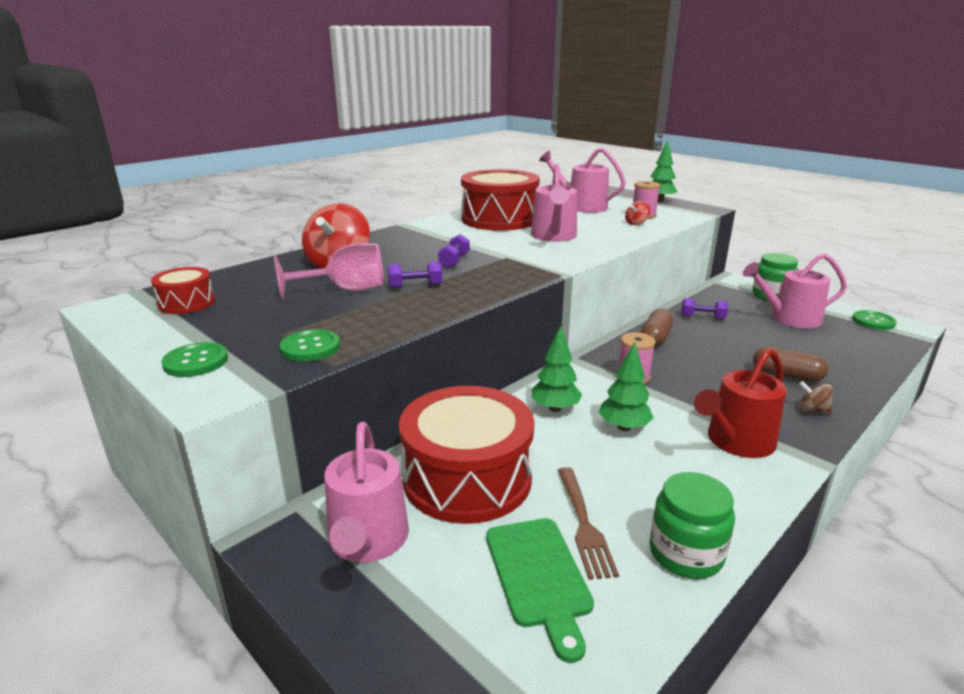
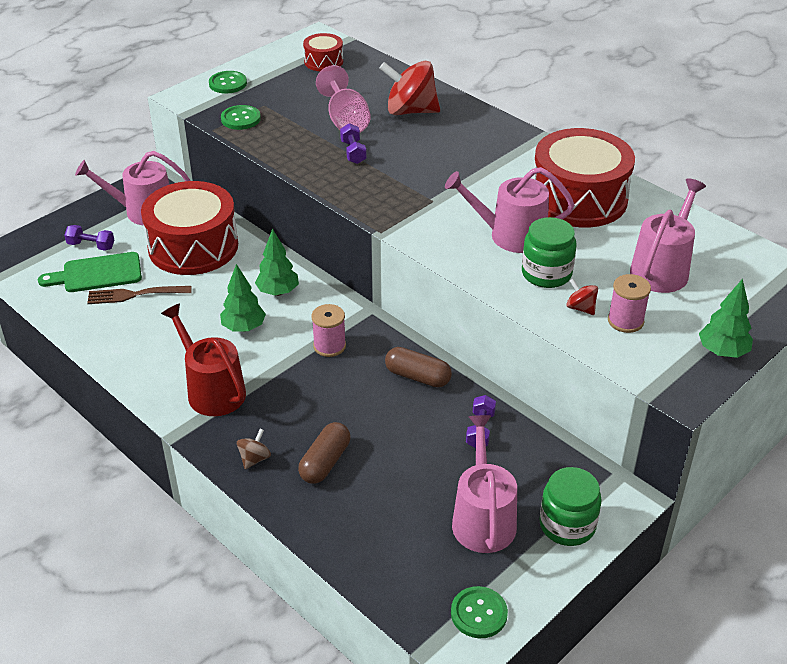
camera: 90 degrees right, 15 degrees up
purple dumbbell [438,234,470,268] -> purple dumbbell moved to [64,225,114,251]
green jar [650,472,735,579] -> green jar moved to [522,217,576,288]

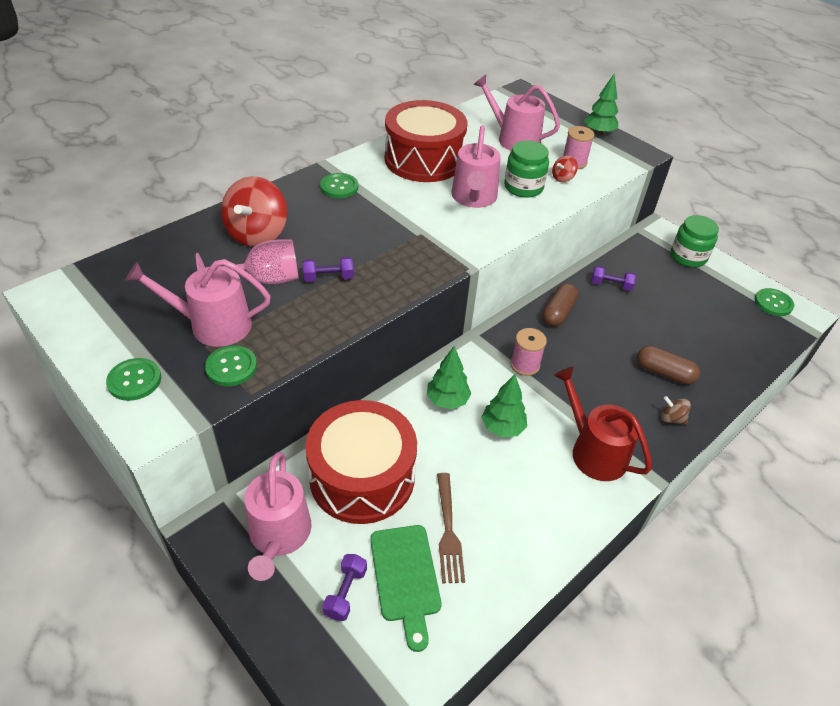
camera: 90 degrees left, 5 degrees up
red watering can [161,304,246,416] -> red watering can turned 90 degrees clockwise [554,367,652,481]
red drum [303,33,343,71] -> none
pink watering can [452,415,517,553] -> pink watering can moved to [125,259,271,347]
none -> green button [320,173,358,198]

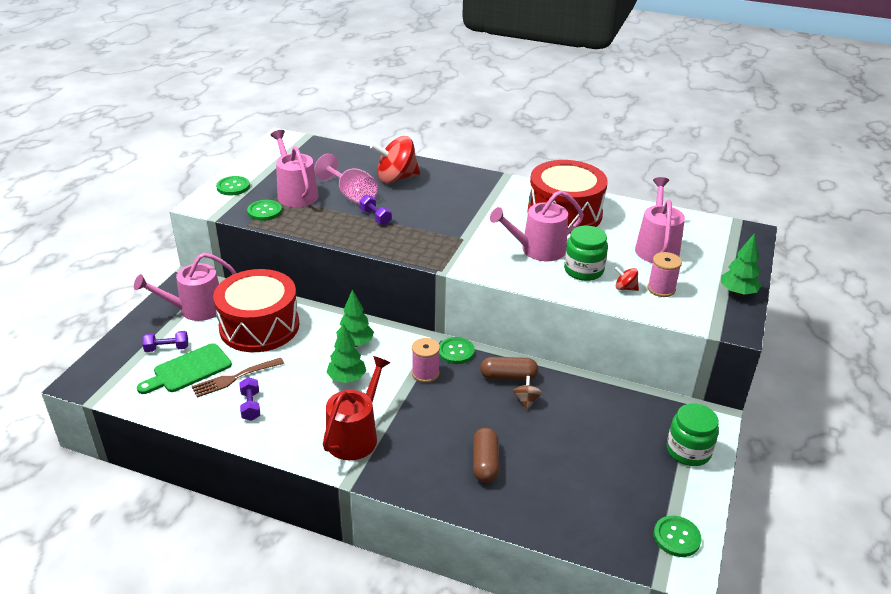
camera: 65 degrees right, 10 degrees down
green button [320,173,358,198] -> green button moved to [439,337,475,364]
purple dumbbell [591,266,636,291] -> purple dumbbell moved to [240,377,260,421]
brown spinning top [661,396,691,425] -> brown spinning top moved to [513,376,542,410]

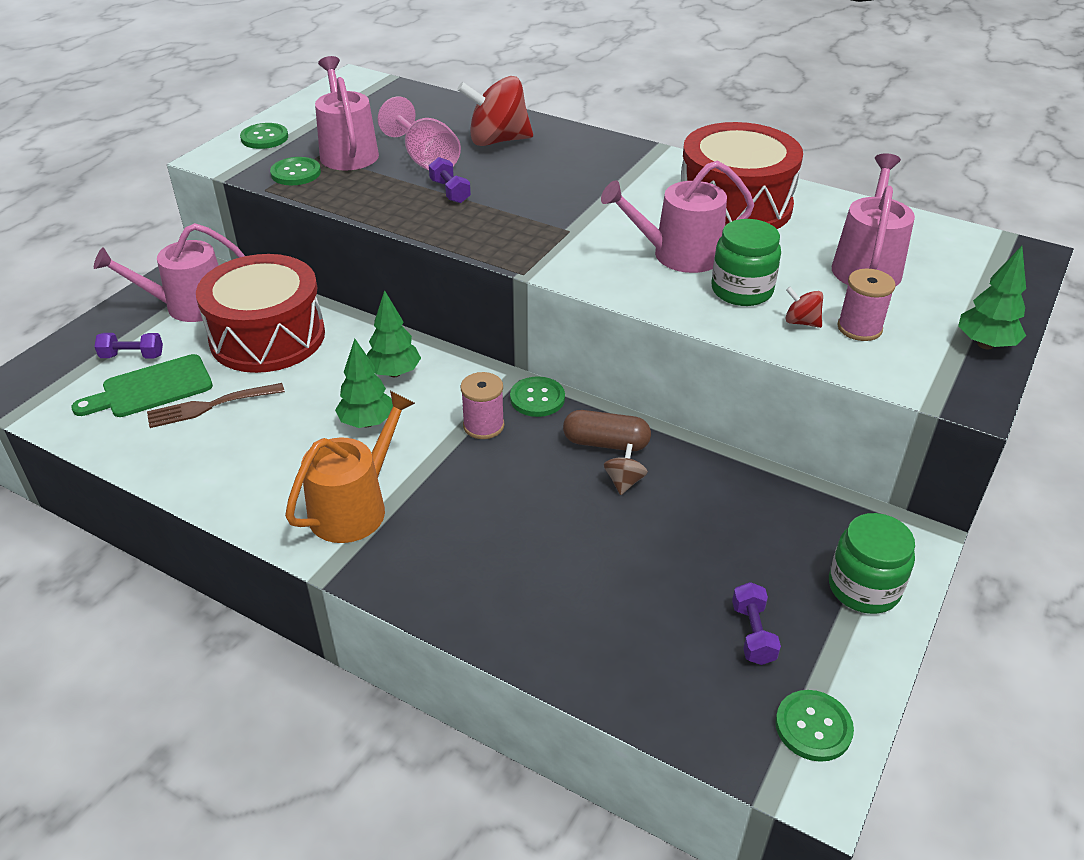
camera: 10 degrees right, 5 degrees up
purple dumbbell [240,377,260,421] -> purple dumbbell moved to [732,582,781,665]
red watering can [323,356,390,460] -> orange watering can [285,391,415,543]
brown capsule [473,428,499,483] -> none

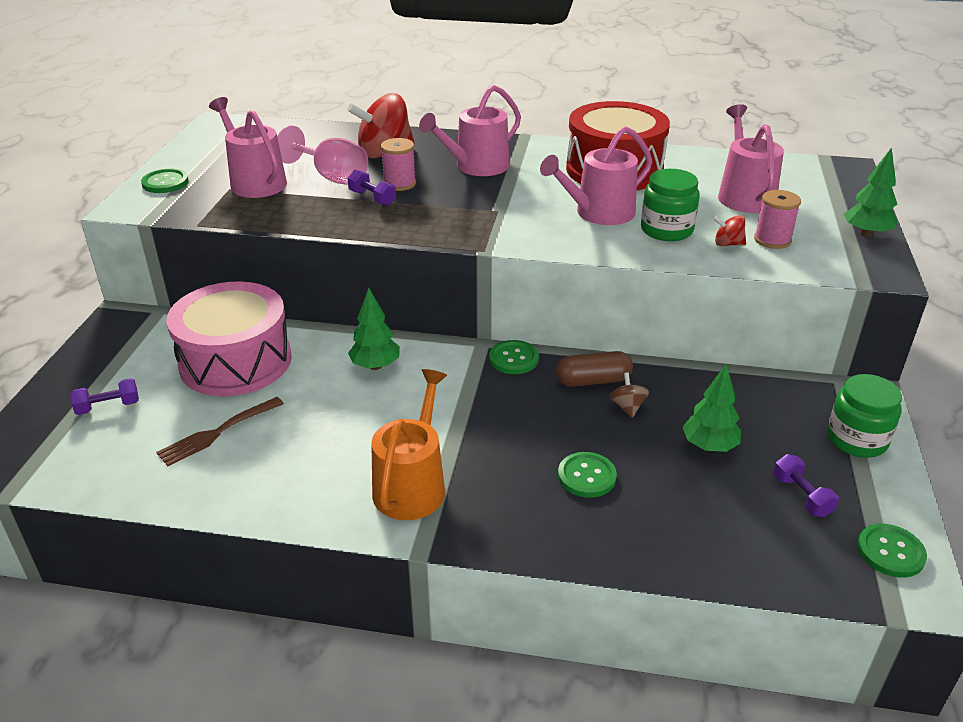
camera: 20 degrees left, 5 degrees down
green cutting board [71,354,213,417] -> none
pink watering can [94,223,245,322] -> pink watering can moved to [419,85,521,176]
red drum [196,254,325,373] -> pink drum [167,281,292,396]
green button [270,157,321,185] -> green button moved to [558,452,617,498]
green tree [335,339,393,428] -> green tree moved to [682,364,741,452]
pink spool [460,372,504,439] -> pink spool moved to [381,138,416,191]

